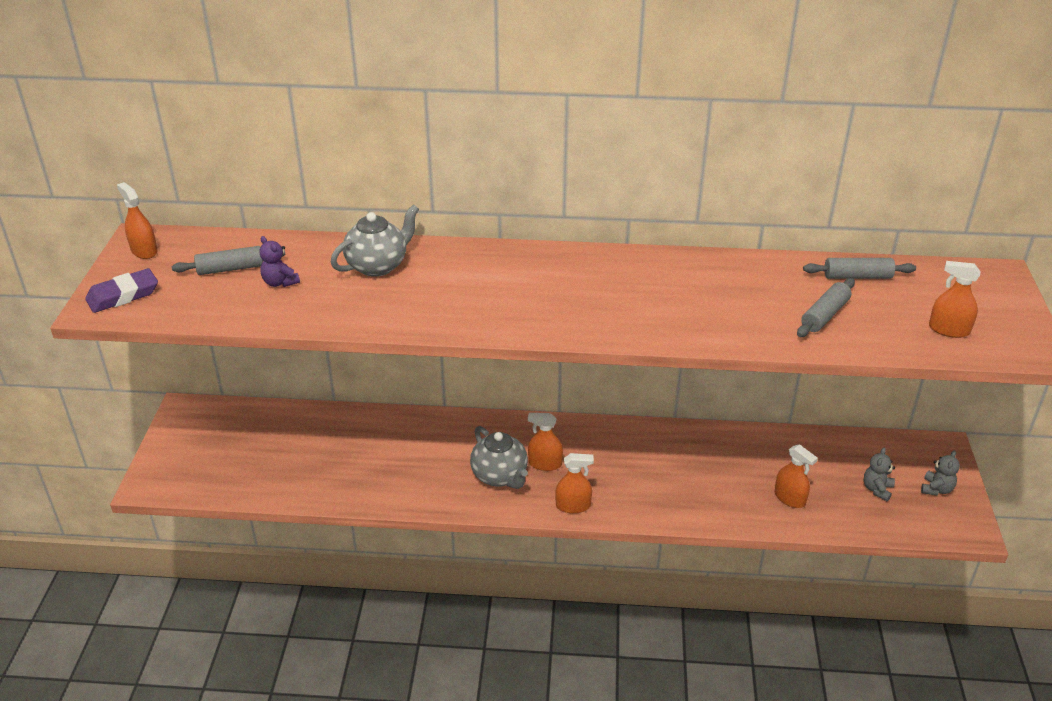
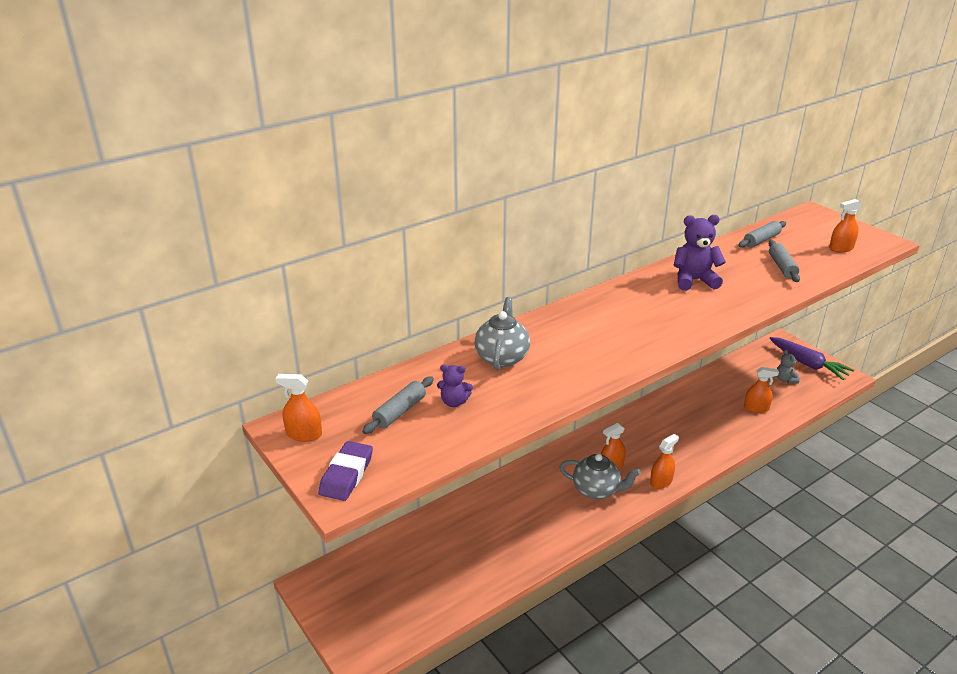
camera: 40 degrees left, 5 degrees down
grey teddy bear [921,450,960,496] -> purple carrot [769,337,854,380]
none -> purple teddy bear [674,215,726,291]

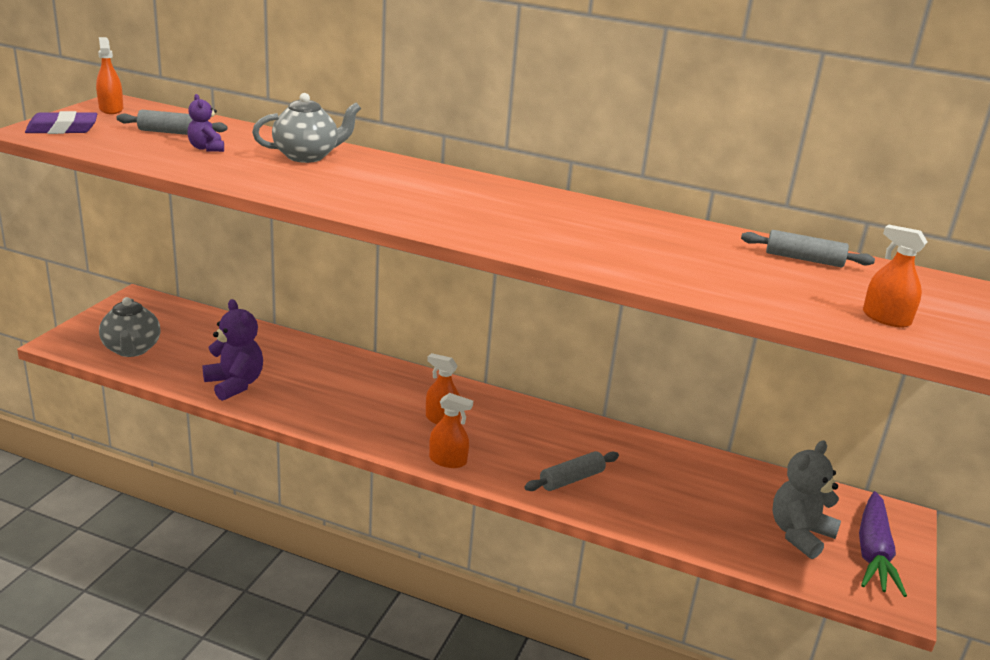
camera: 55 degrees right, 5 degrees down
grey teapot [559,454,641,500] -> grey teapot moved to [99,297,161,357]
purple teddy bear [674,215,726,291] -> purple teddy bear moved to [203,299,263,401]
orange spray bottle [744,367,779,413] -> none
grey rolling pin [768,240,800,282] -> grey rolling pin moved to [525,451,619,491]
grey teddy bear [777,350,800,383] -> grey teddy bear [772,440,841,559], size x1.76

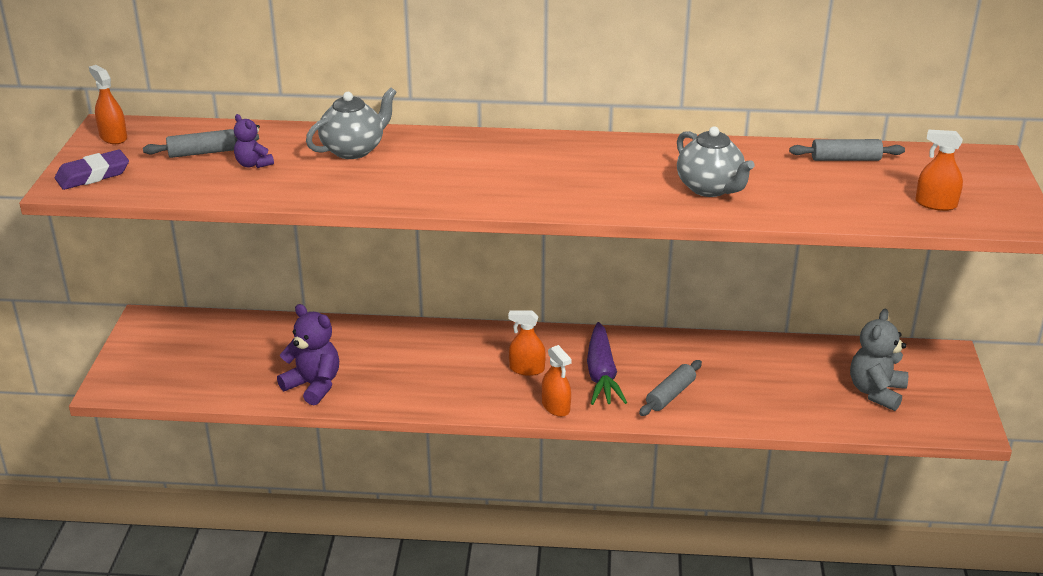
camera: 15 degrees left, 5 degrees up
grey teapot [99,297,161,357] -> grey teapot moved to [677,126,755,197]
orange spray bottle [429,393,473,468] -> orange spray bottle turned 60 degrees clockwise [542,345,572,417]
purple carrot [859,491,907,597] -> purple carrot moved to [587,322,627,405]

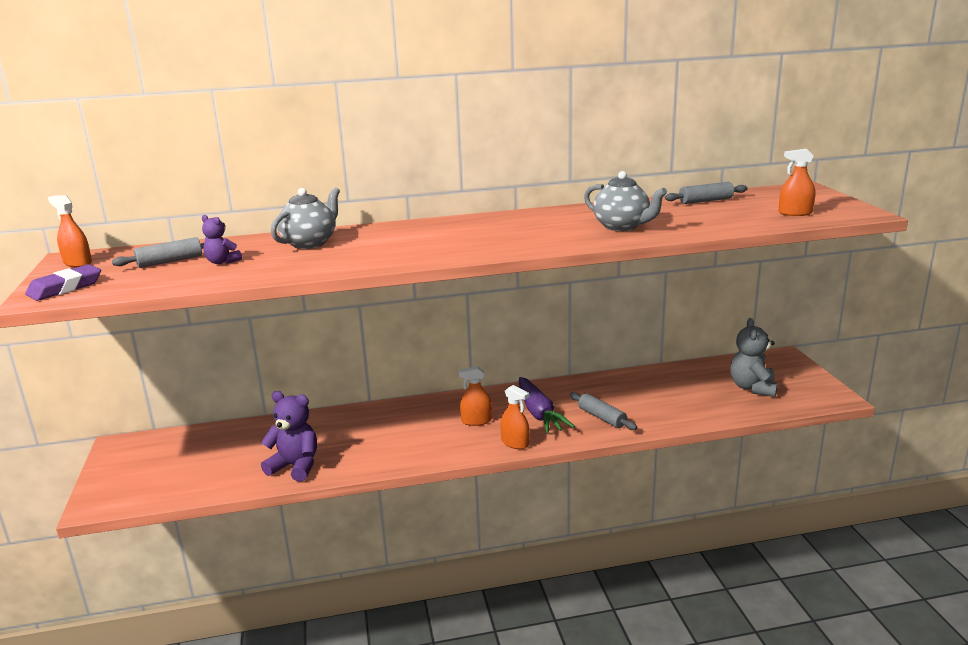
camera: 15 degrees left, 10 degrees down
grey rolling pin [639,360,702,416] -> grey rolling pin turned 60 degrees counterclockwise [570,392,637,430]

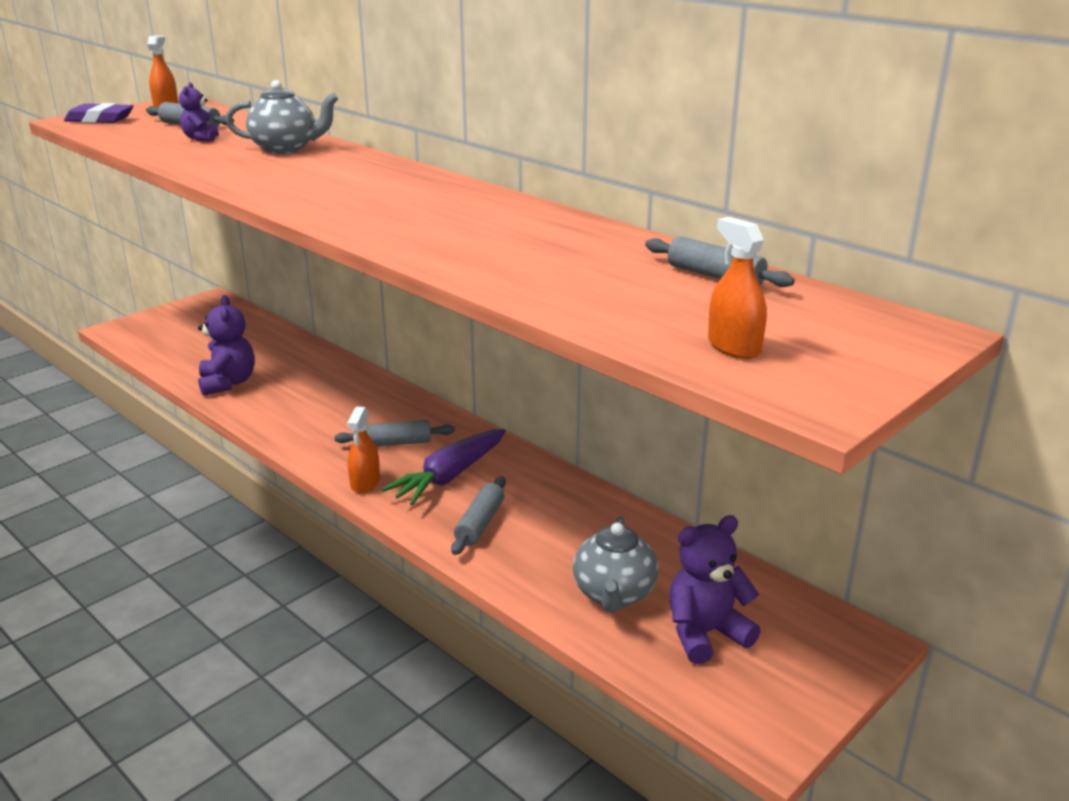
camera: 55 degrees right, 5 degrees up
orange spray bottle [458,366,492,426] -> grey rolling pin [334,420,455,446]
grey teapot [584,171,667,231] -> grey teapot moved to [573,516,659,613]
grey teddy bear [730,318,778,397] -> purple teddy bear [669,515,761,664]

